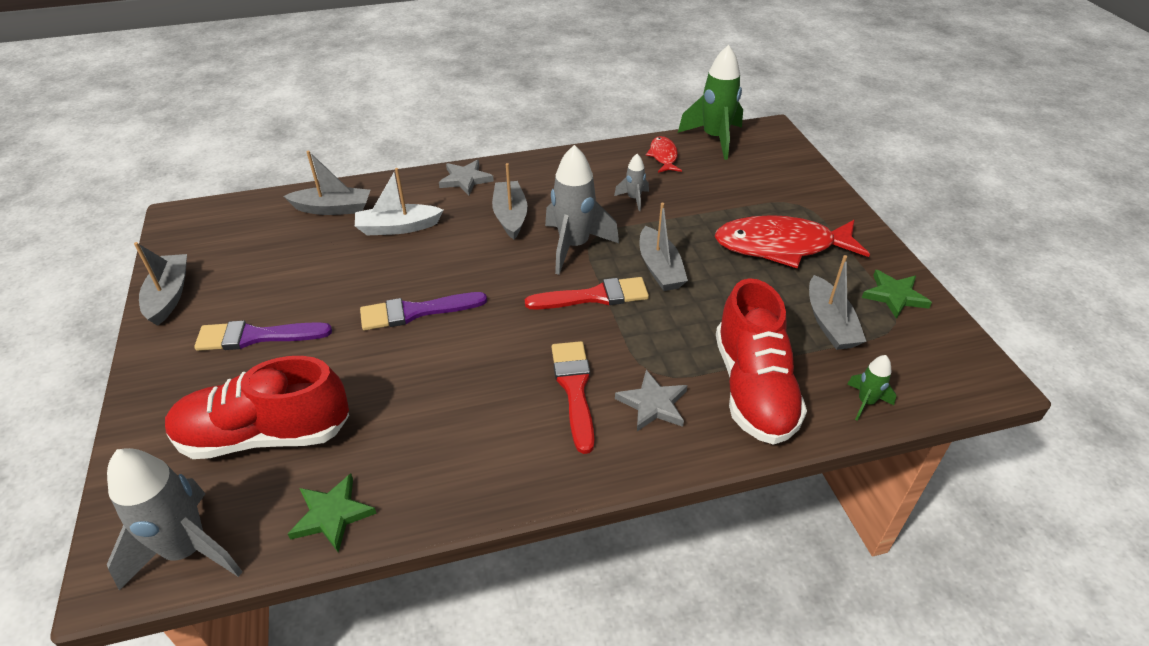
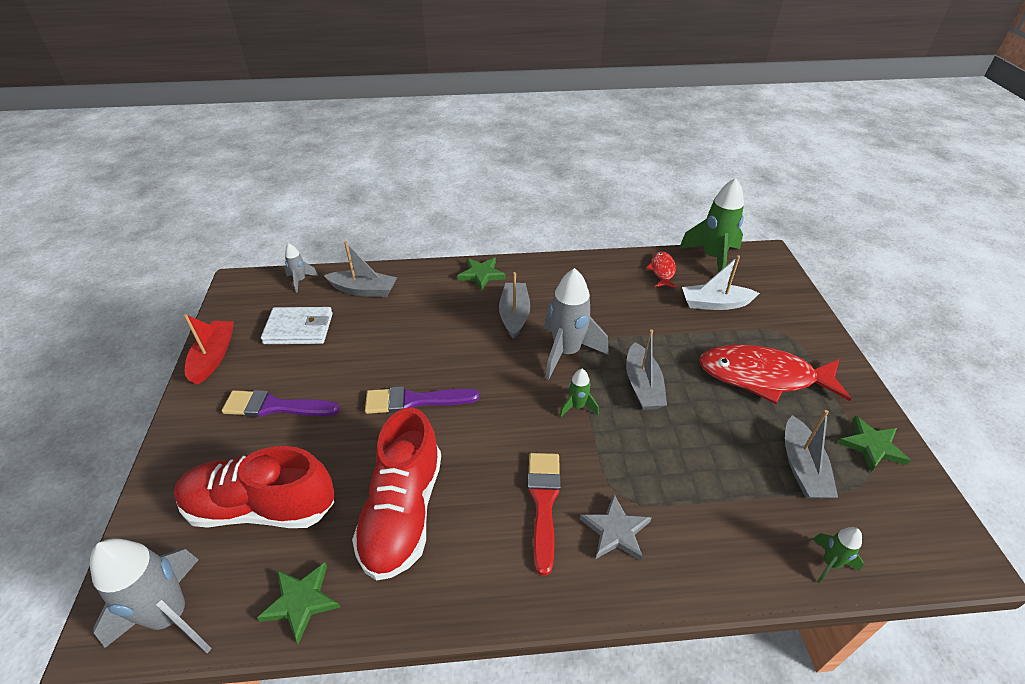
camera: 10 degrees right, 0 degrees up
grey boat [134,242,187,326] -> red boat [184,314,234,385]
white boat [355,168,444,235] -> white boat moved to [682,255,760,310]
grey star [439,160,494,195] -> green star [457,258,506,291]
red brush [525,277,649,310] -> green rocket [560,369,599,418]
grey rocket [614,154,649,211] -> grey rocket moved to [285,244,318,293]
red shoe [716,278,807,445] -> red shoe moved to [352,407,441,581]
none -> white wallet [261,307,333,344]

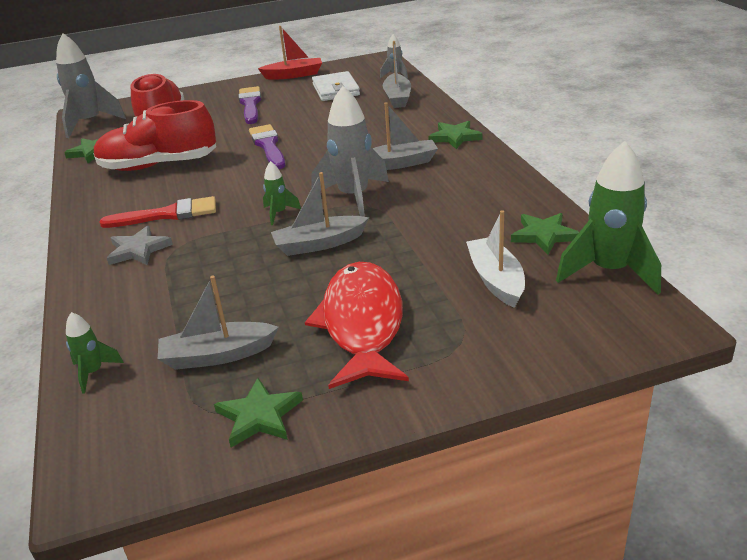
camera: 80 degrees right, 10 degrees down
red fish [646,251,678,288] -> green star [511,213,579,254]

